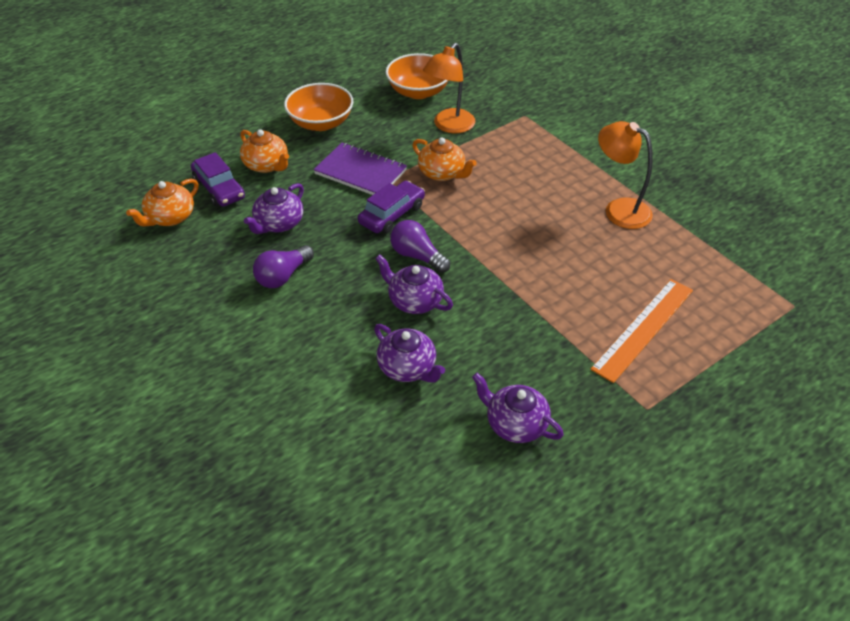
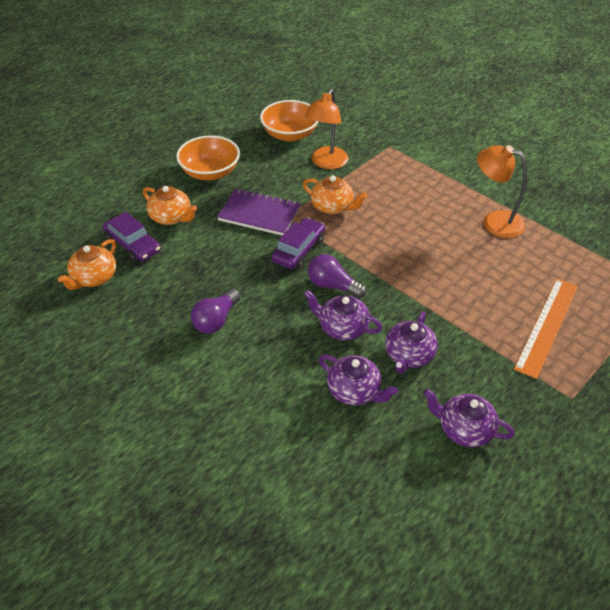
camera: 10 degrees left, 0 degrees up
purple teapot [244,183,304,234] -> purple teapot moved to [385,312,438,374]

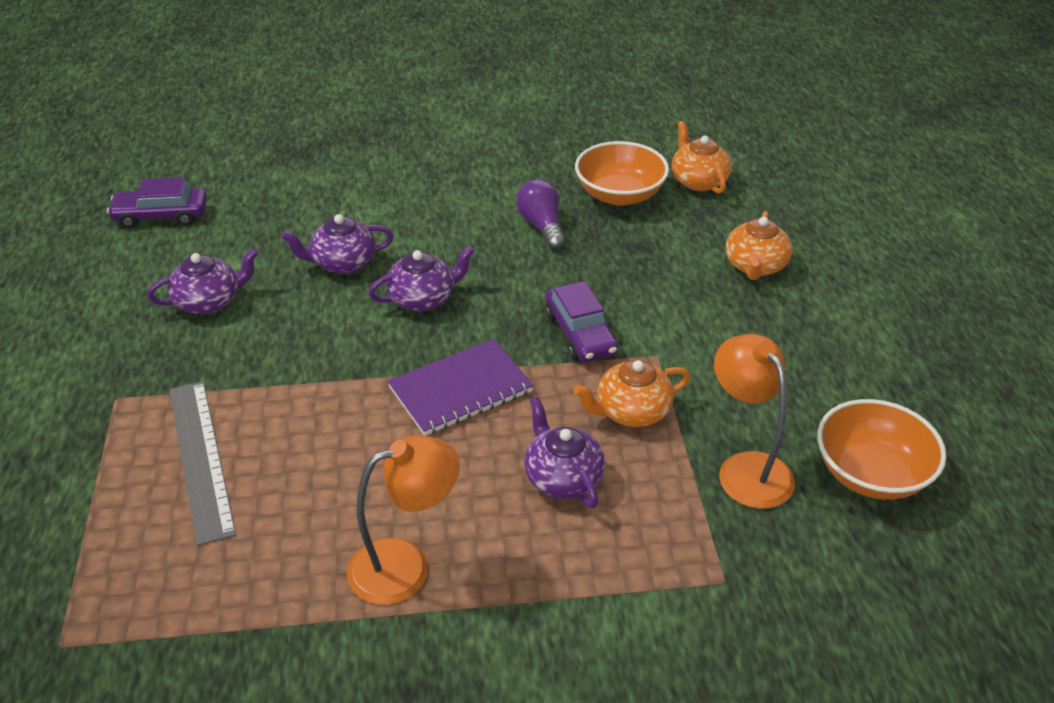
camera: 130 degrees right, 5 degrees down
purple car [103,211,161,262] -> purple car moved to [107,177,207,228]
orange teapot [143,186,197,225] -> orange teapot turned 60 degrees counterclockwise [726,211,792,280]
orange bowl [176,135,240,180] -> orange bowl moved to [575,141,669,206]
purple notebook [217,189,301,235] -> purple notebook moved to [388,339,534,436]
purple light bulb [308,254,366,299] -> none
purple teapot [385,312,438,374] -> purple teapot moved to [524,397,606,508]
orange ruler [514,278,578,379] -> grey ruler [169,381,236,546]

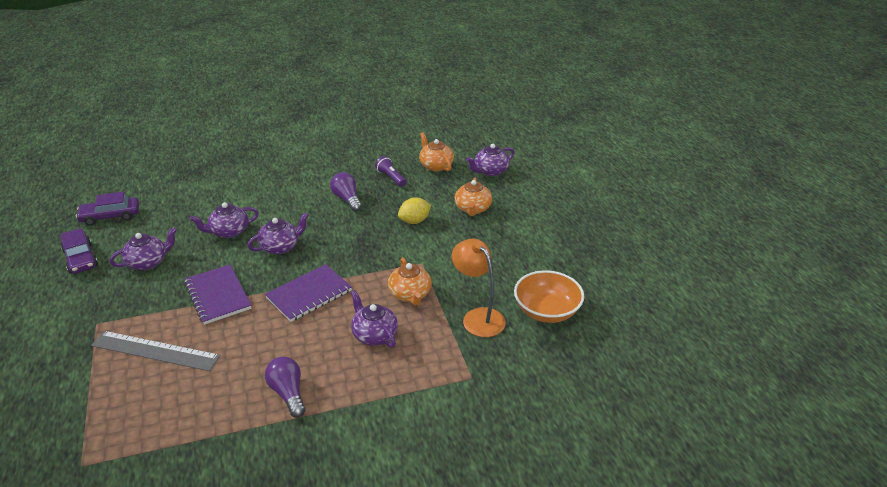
camera: 10 degrees left, 5 degrees down
grey ruler [169,381,236,546] -> grey ruler turned 45 degrees counterclockwise [91,331,220,371]
orange lamp [347,435,460,605] -> purple light bulb [265,357,306,418]
purple car [545,281,618,363] -> purple car moved to [60,228,98,274]
orange teapot [574,360,690,427] -> orange teapot turned 75 degrees counterclockwise [388,258,432,306]
orange bowl [575,141,669,206] -> purple flashlight [375,156,406,187]
none -> purple notebook [184,265,252,325]
none -> yellow lemon [398,198,431,224]
none -> purple teapot [466,144,515,176]

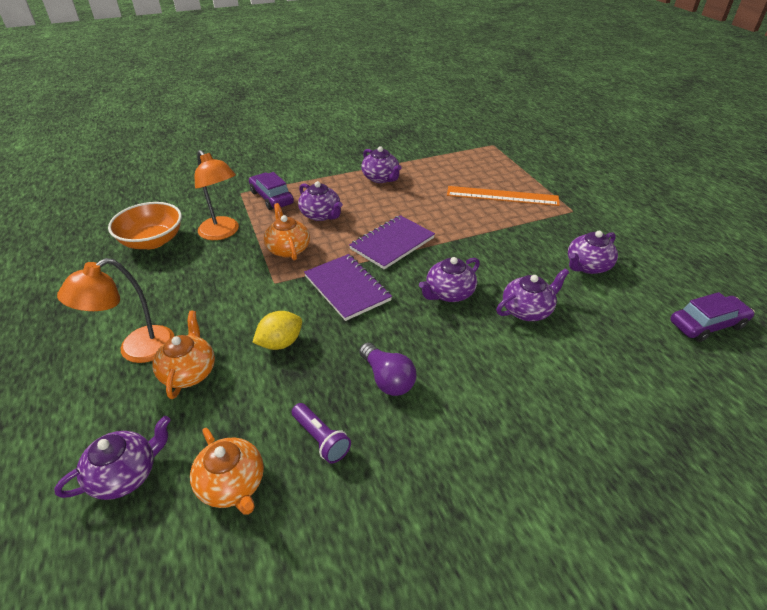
camera: 175 degrees right, 5 degrees up
purple car [60,228,98,274] -> purple car moved to [249,172,294,210]
grey ruler [91,331,220,371] -> orange ruler [447,186,560,206]
purple notebook [184,265,252,325] -> purple notebook moved to [304,254,392,321]
purple light bulb [265,357,306,418] -> purple teapot [361,146,402,183]
none -> orange lamp [57,258,174,363]

